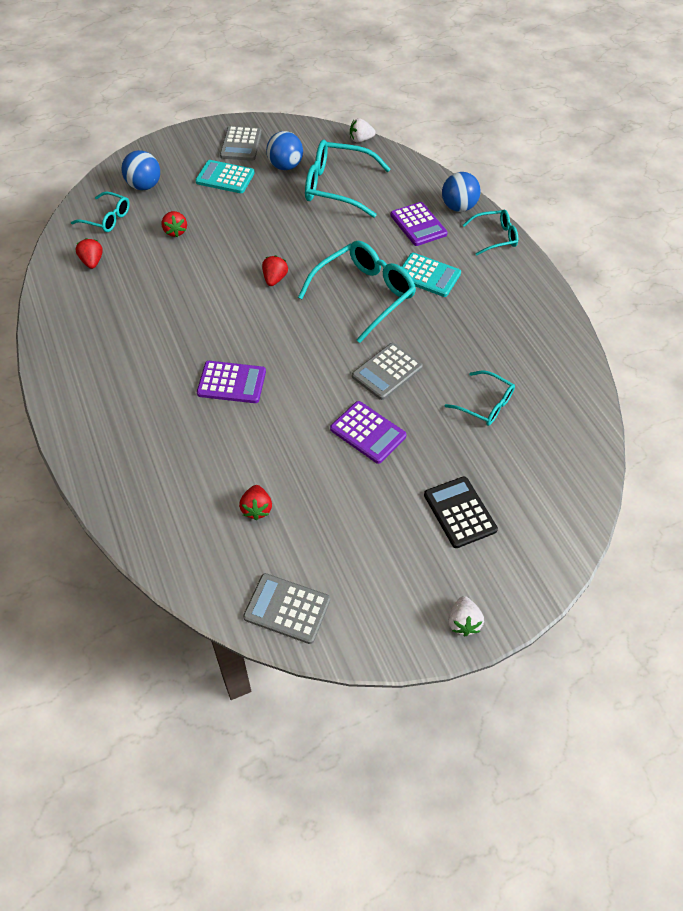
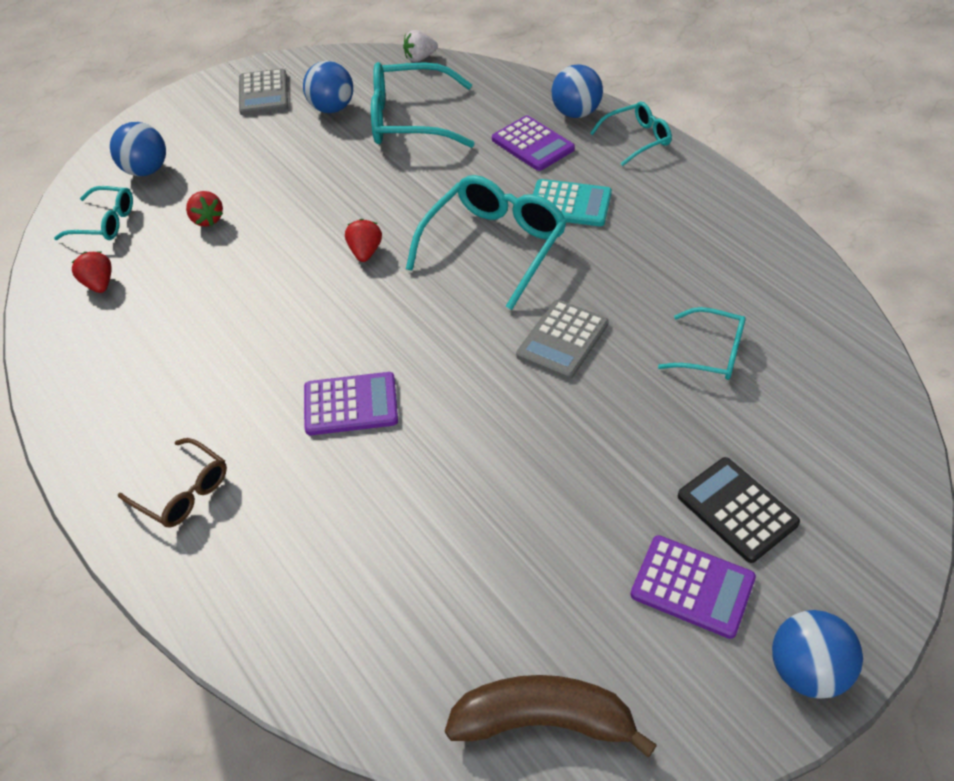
camera: 10 degrees left, 5 degrees down
turquoise calculator [195,160,255,193] -> none
red strawberry [239,485,272,520] -> none
grey calculator [243,573,330,644] -> brown banana [445,675,657,757]
purple calculator [330,401,406,464] -> purple calculator moved to [630,535,756,639]
white strawberry [448,596,484,636] -> blue ball [772,610,863,699]
none -> brown glasses [118,438,227,528]

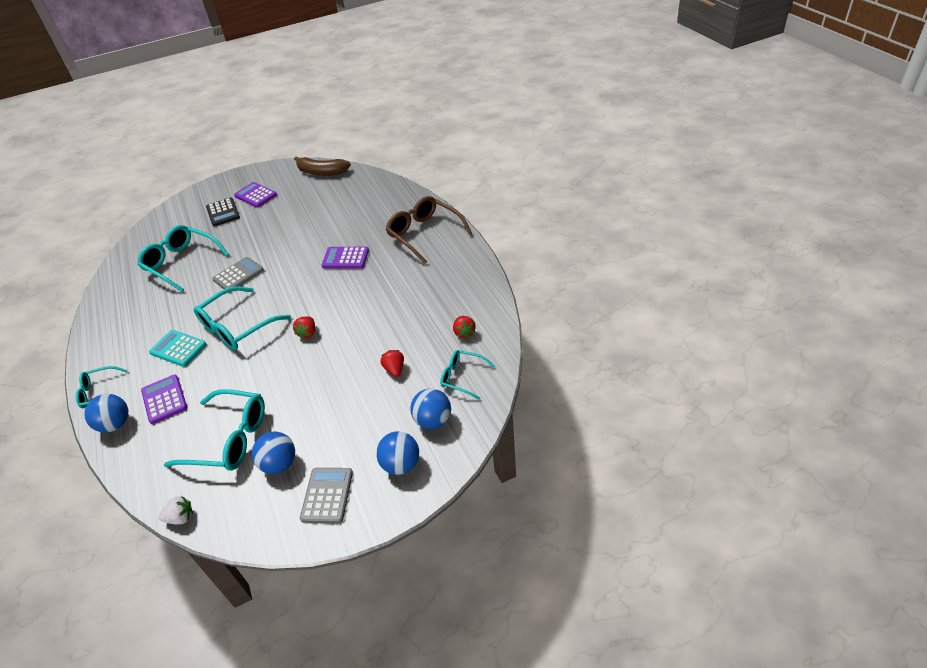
camera: 165 degrees left, 5 degrees down
brown glasses [118,438,227,528] -> brown glasses [386,196,473,264], size x1.77
turquoise glasses [658,307,746,380] -> turquoise glasses [137,225,229,292], size x1.77
blue ball [772,610,863,699] -> blue ball moved to [376,431,419,475]

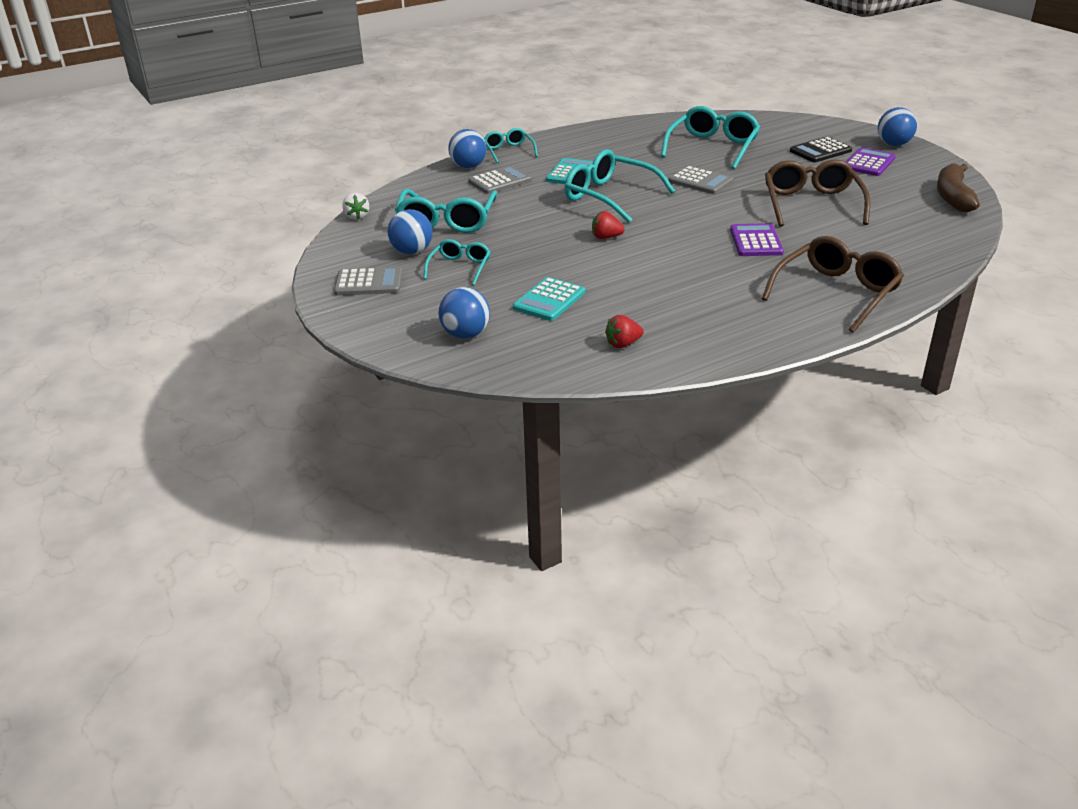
camera: 80 degrees right, 10 degrees down
purple calculator [141,374,187,424] -> grey calculator [468,165,532,194]
blue ball [376,431,419,475] -> blue ball moved to [878,107,917,146]
red strawberry [380,350,404,377] -> turquoise calculator [513,277,585,321]
turquoise glasses [440,350,495,400] -> turquoise glasses moved to [423,239,491,285]
none -> brown glasses [765,159,870,227]

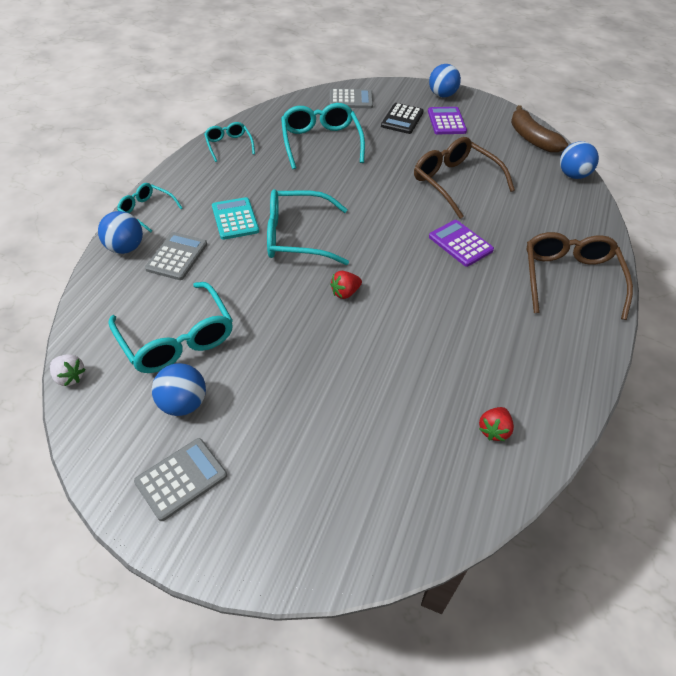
camera: 40 degrees left, 15 degrees up
turquoise glasses [423,239,491,285] -> turquoise glasses moved to [204,122,255,162]
blue ball [438,287,490,339] -> blue ball moved to [560,141,599,179]
turquoise calculator [513,277,585,321] -> none
grey calculator [668,166,733,194] -> grey calculator moved to [330,89,373,108]

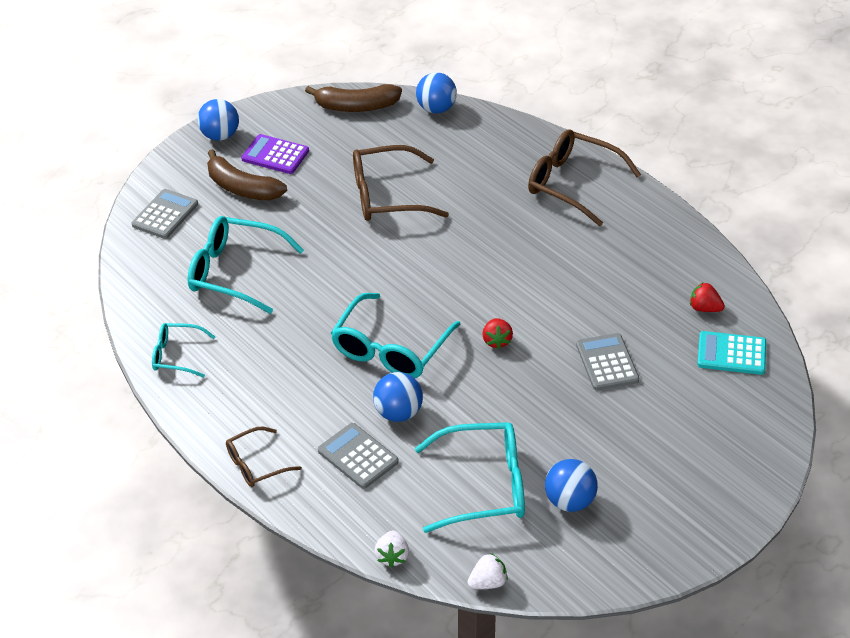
camera: 60 degrees left, 5 degrees down
blue ball [98,211,143,254] -> blue ball moved to [373,372,423,422]
turquoise glasses [117,183,182,232] -> brown glasses [226,427,302,487]
grey calculator [134,438,227,521] -> grey calculator moved to [576,333,639,390]
turquoise calculator [212,197,259,240] -> turquoise calculator moved to [697,331,766,375]
black calculator [381,103,424,134] -> brown banana [207,149,287,201]
purple calculator [429,220,494,267] -> none
red strawberry [479,407,514,441] -> red strawberry turned 150 degrees clockwise [690,283,725,312]
none -> white strawberry [374,530,409,568]

